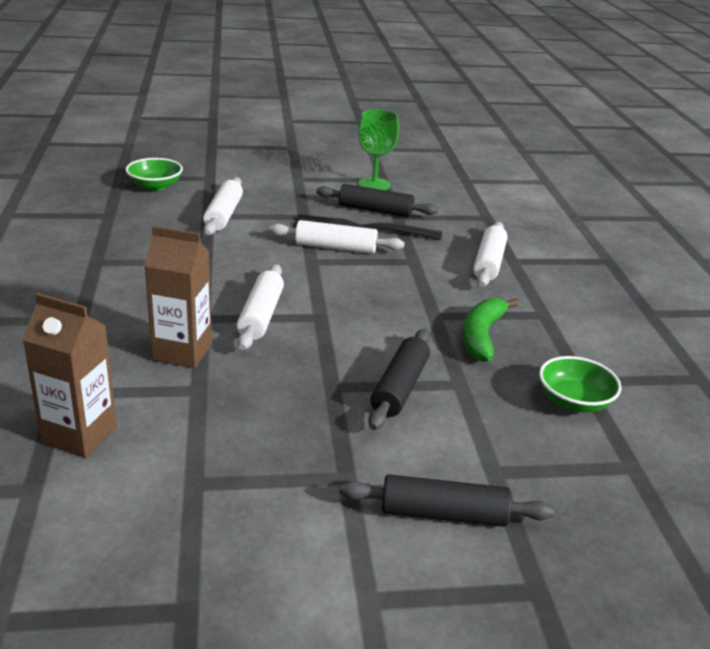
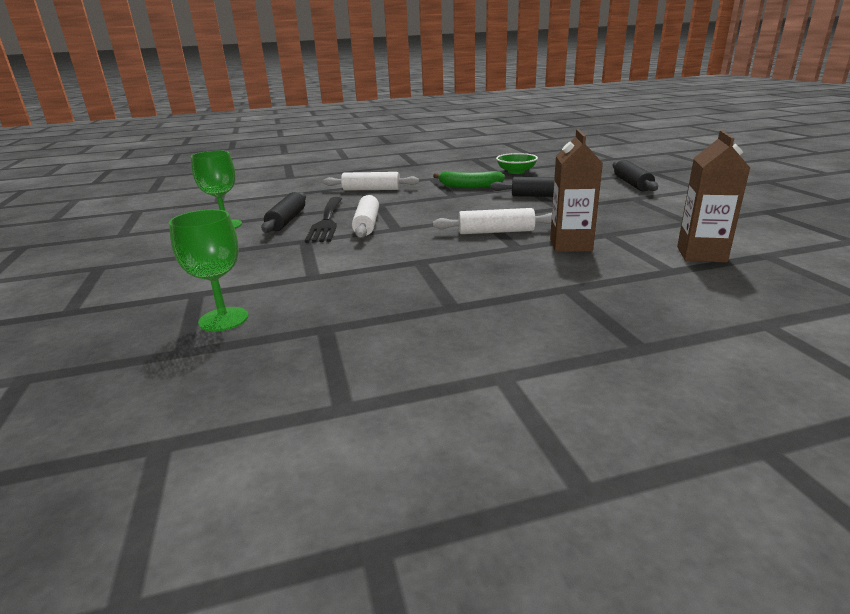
camera: 95 degrees left, 5 degrees down
green bowl [126,158,183,191] -> green goblet [169,209,249,332]
white rolling pin [203,177,243,235] -> none

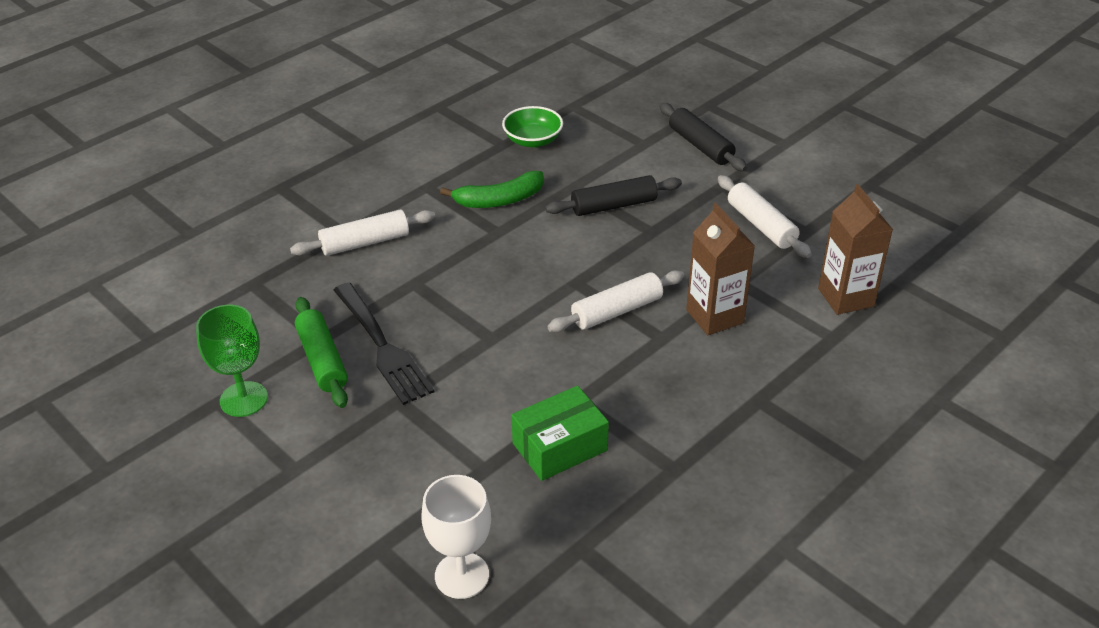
camera: 30 degrees left, 15 degrees up
green goblet [169,209,249,332] -> white goblet [421,475,491,599]
black rolling pin [261,192,306,233] -> green rolling pin [295,297,348,408]
white rolling pin [352,195,379,238] -> white rolling pin moved to [718,175,812,258]
none -> green box [511,386,609,481]

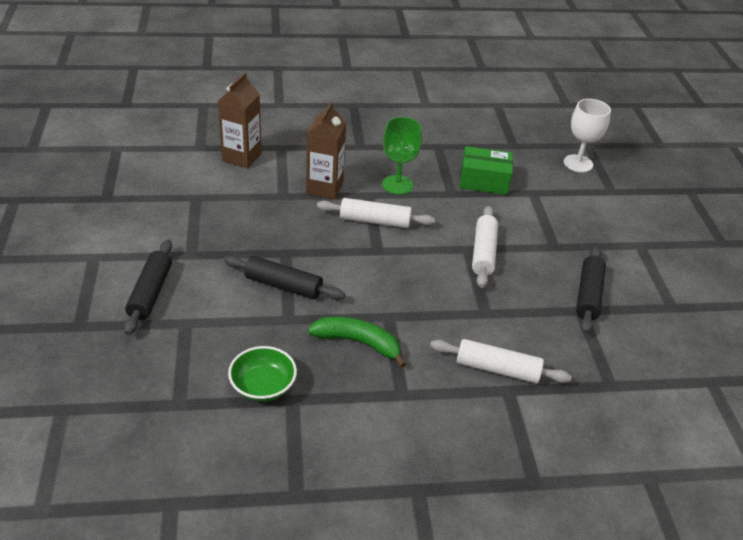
camera: 145 degrees left, 0 degrees up
green goblet [196,305,268,417] -> green goblet moved to [382,117,422,195]
green rolling pin [295,297,348,408] -> black rolling pin [576,246,606,334]
black fork [334,283,434,405] -> none
white rolling pin [718,175,812,258] -> white rolling pin moved to [472,206,498,288]

